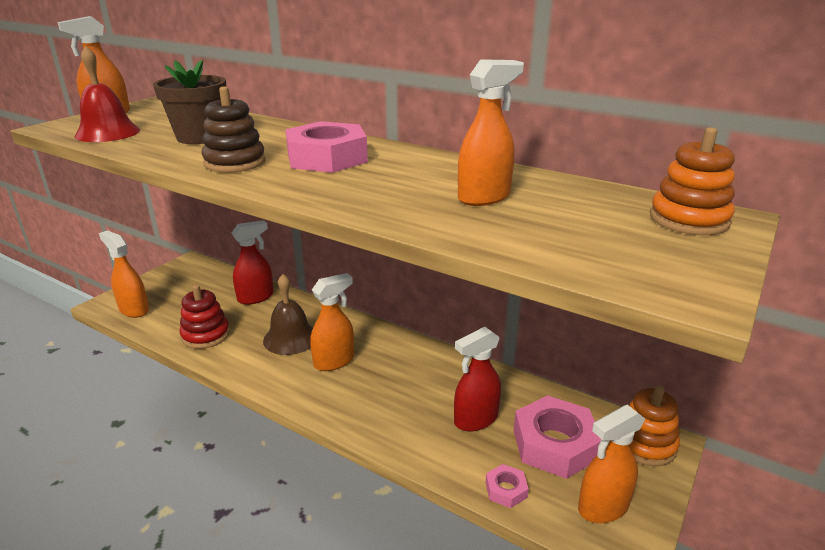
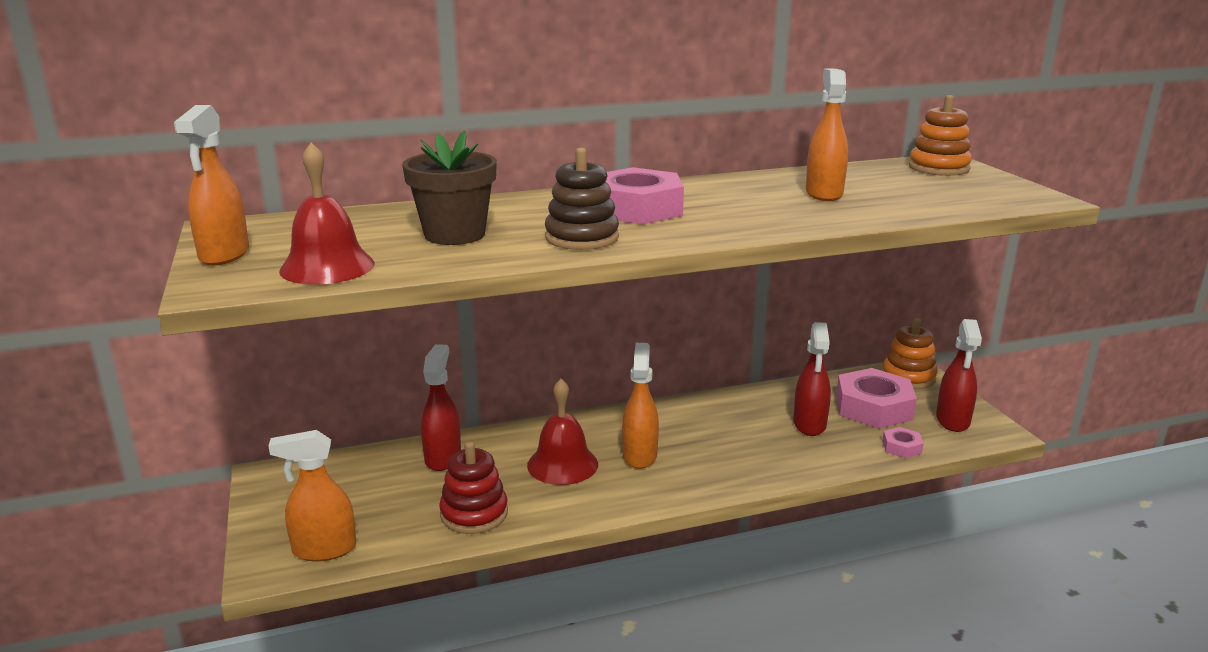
camera: 50 degrees left, 5 degrees down
brown bell [263,274,313,355] -> red bell [527,379,598,485]
orange spray bottle [578,405,645,523] -> red spray bottle [936,319,982,432]

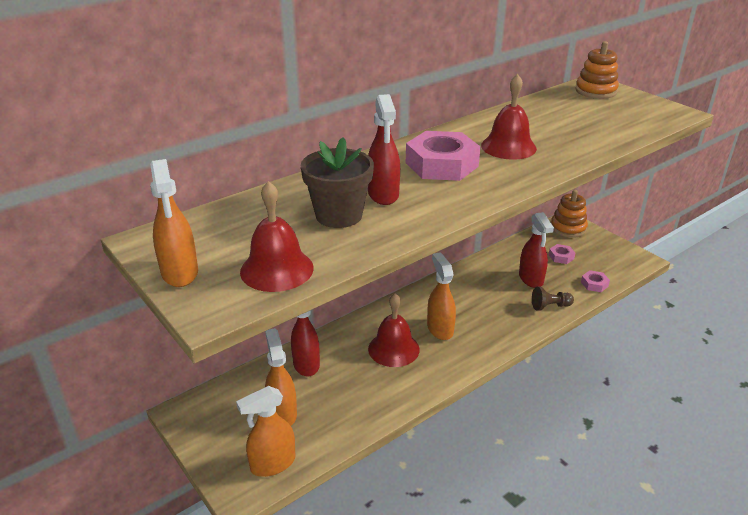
camera: 20 degrees left, 10 degrees up
red stacking toy [439,442,508,534] -> none
brown stacking toy [545,148,619,250] -> none
orange spray bottle [806,69,848,201] -> orange spray bottle moved to [265,328,297,426]
pink nut [836,368,917,429] -> pink nut [549,244,575,264], size x0.46
red spray bottle [936,319,982,432] -> red spray bottle moved to [368,94,400,205]
none -> red bell [481,74,537,160]
none -> brown pawn [532,287,574,310]

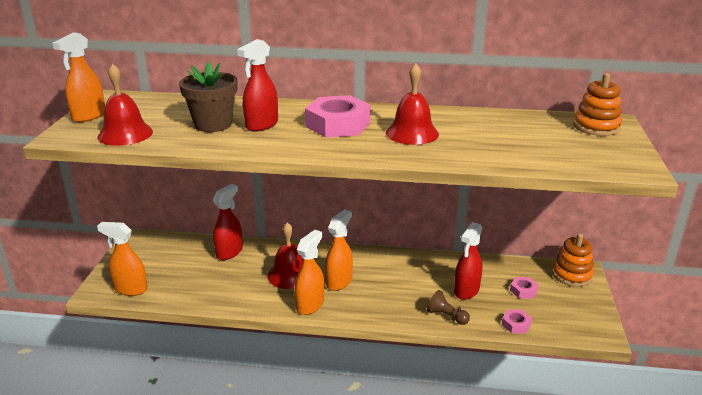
camera: 45 degrees right, 5 degrees down
orange spray bottle [265,328,297,426] -> orange spray bottle moved to [295,230,324,315]

